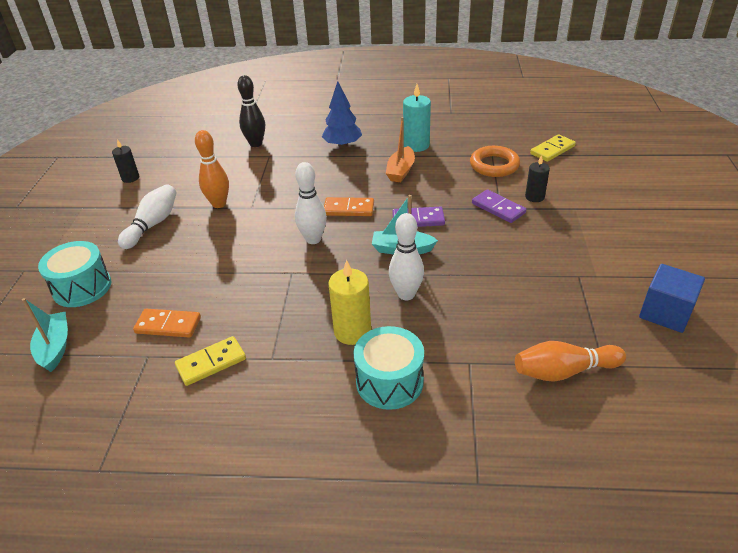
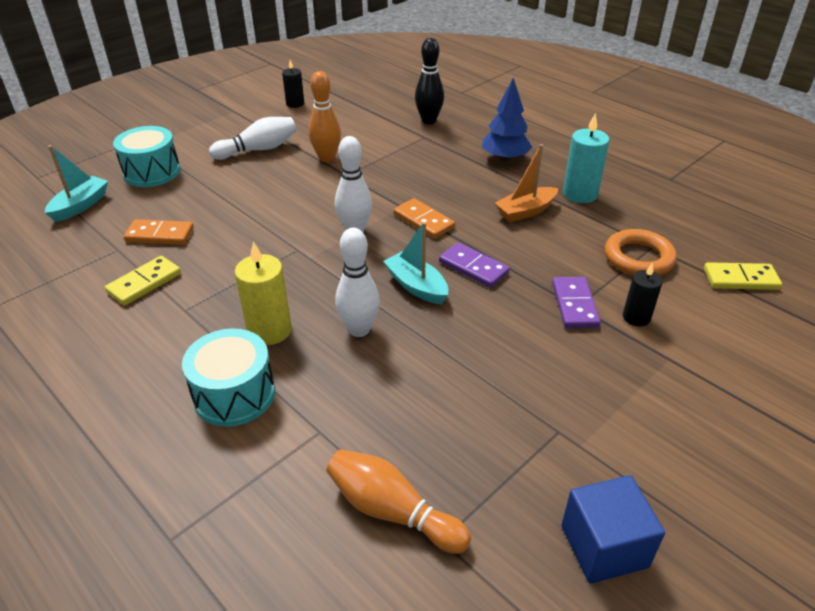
camera: 40 degrees right, 0 degrees up
orange domino [133,309,201,338] -> orange domino turned 45 degrees counterclockwise [123,219,194,245]
yellow domino [175,336,246,386] -> yellow domino turned 60 degrees counterclockwise [105,256,181,306]

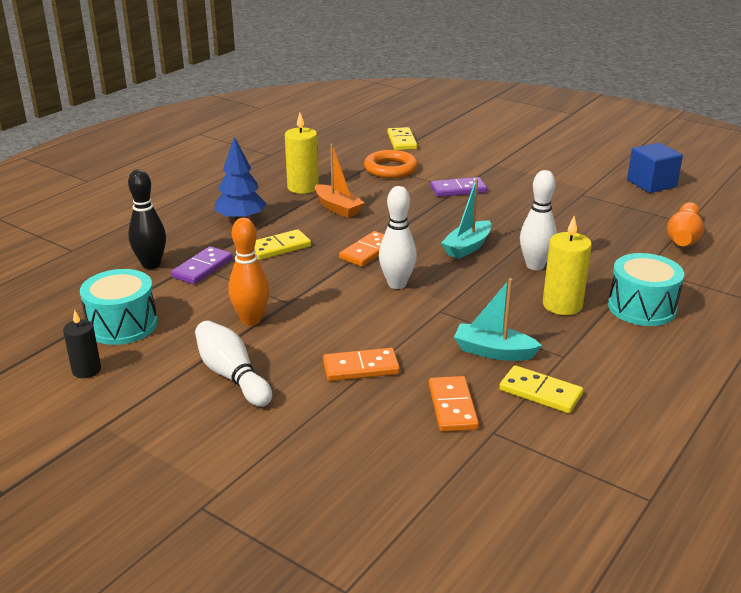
camera: 100 degrees left, 10 degrees down
turquoise boat [45,145,108,222] -> turquoise boat moved to [454,278,542,361]
turquoise drum [113,126,180,187] -> turquoise drum moved to [80,269,157,345]
purple domino [439,243,510,288] -> purple domino moved to [171,246,233,285]
turquoise candle [563,113,610,203] -> yellow candle [285,113,319,194]
black candle [623,263,663,327] -> none
none -> yellow domino [254,229,311,260]
none -> orange domino [323,348,400,381]

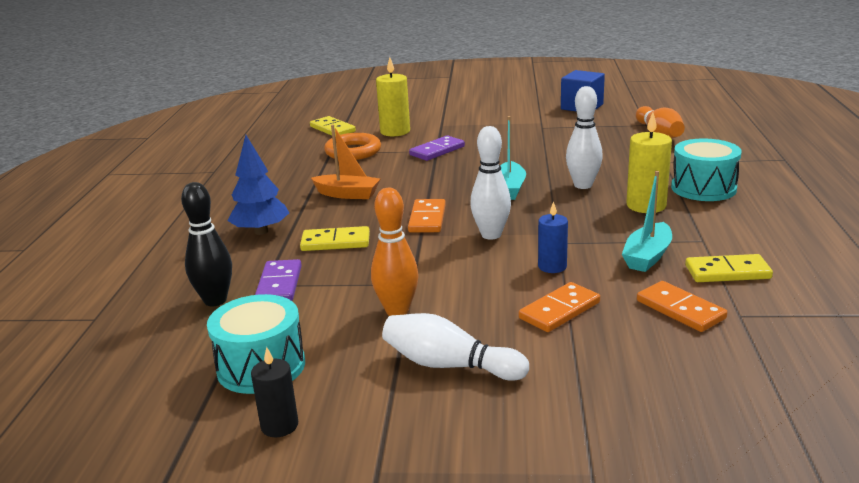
camera: 30 degrees left, 5 degrees down
yellow domino [254,229,311,260] -> yellow domino turned 60 degrees clockwise [300,226,370,251]
yellow candle [285,113,319,194] -> yellow candle moved to [376,57,410,136]
turquoise boat [454,278,542,361] -> turquoise boat turned 45 degrees counterclockwise [622,171,672,272]
none -> blue candle [538,201,568,273]

